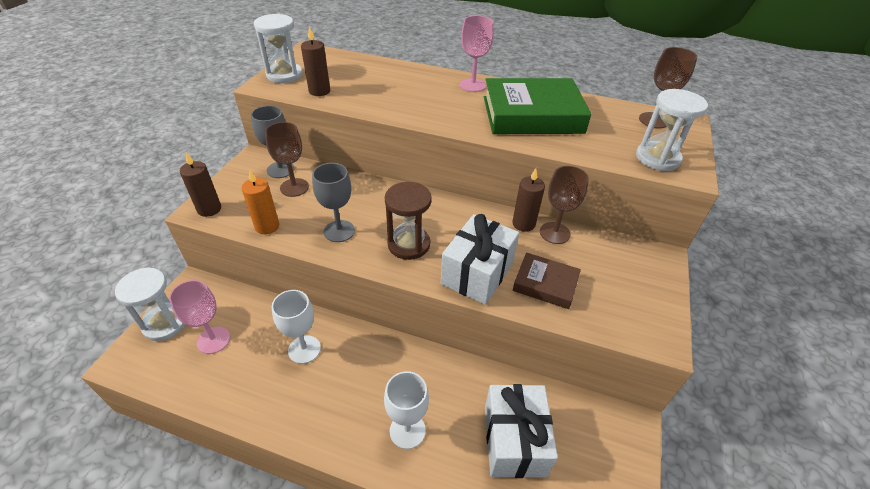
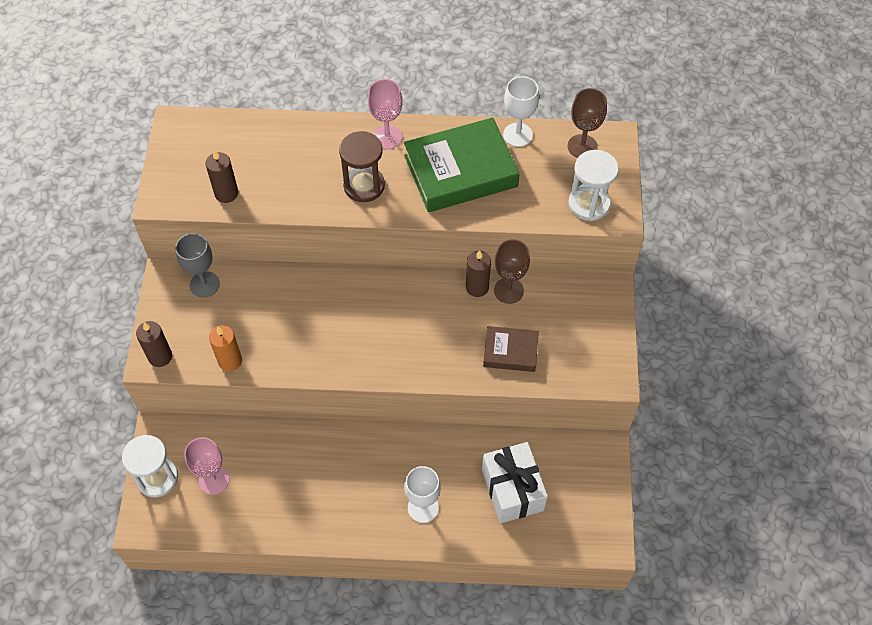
camera: 15 degrees left, 15 degrees up
white hourglass [254,14,303,83] -> none
brown goblet [265,122,309,197] -> none
white goblet [272,290,321,364] -> white goblet moved to [503,76,539,147]
grey goblet [312,163,355,242] -> none
brown hourglass [385,182,432,260] -> brown hourglass moved to [339,131,385,202]
white gift [441,214,519,305] -> none

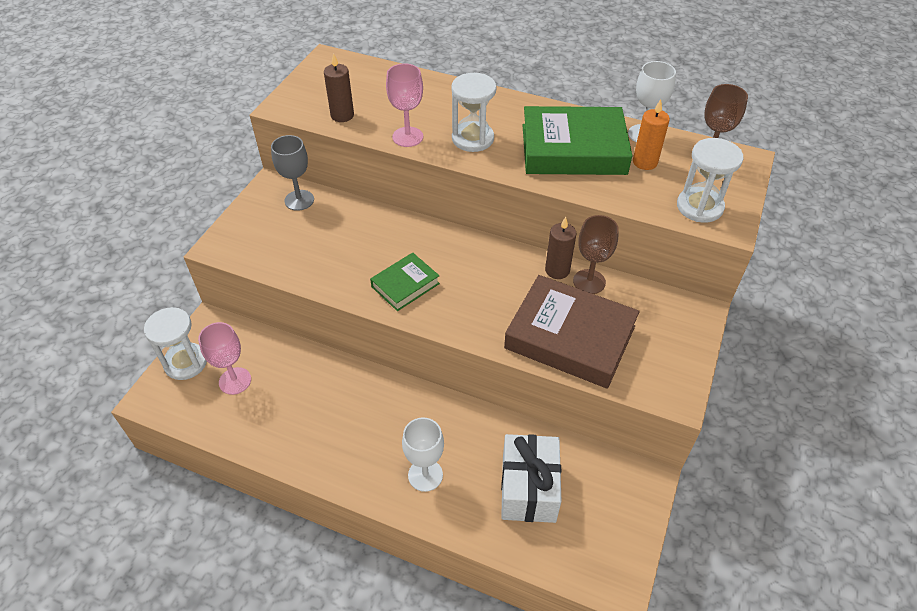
camera: 20 degrees right, 10 degrees down
brown candle [136,321,172,367] -> none
orange candle [209,325,242,371] -> orange candle moved to [633,99,670,170]
brown hourglass [339,131,385,202] -> white hourglass [451,73,496,152]
pink goblet [368,79,403,150] -> pink goblet moved to [386,63,423,147]
brown book [483,326,539,372] -> brown book [504,275,640,389], size x1.88
none -> green book [370,253,440,311]

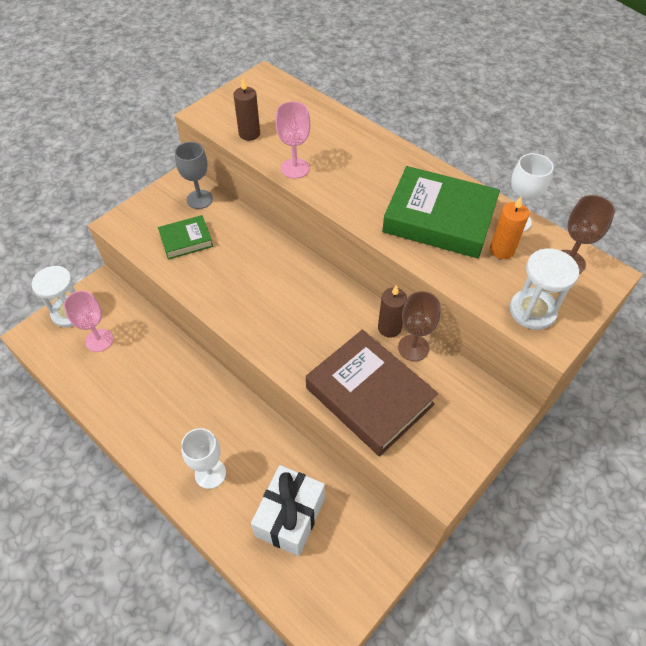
camera: 20 degrees right, 5 degrees up
green book [370,253,440,311] -> green book moved to [158,215,213,260]
white hourglass [451,73,496,152] -> none

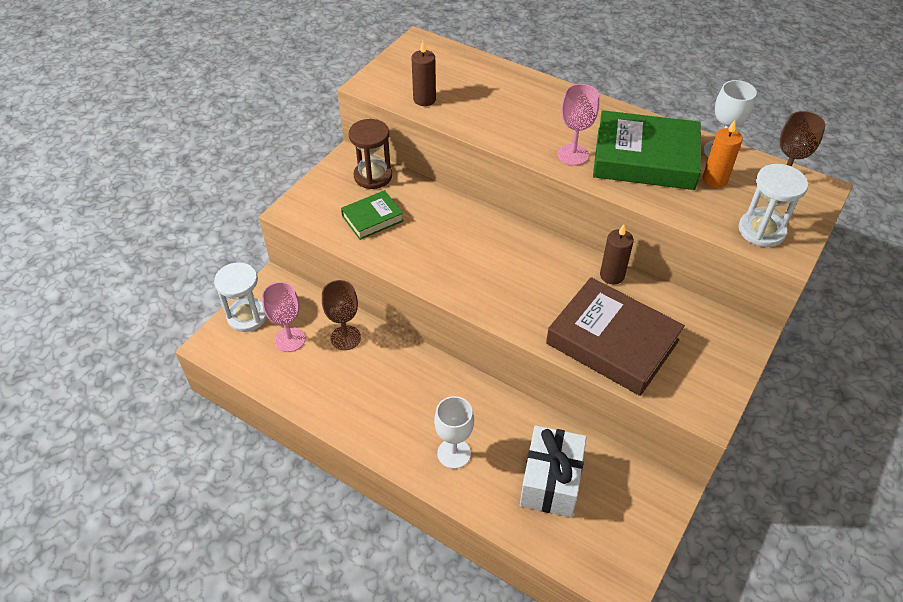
camera: 10 degrees left, 5 degrees down
grey goblet [175,142,213,209] -> brown hourglass [349,119,392,189]
pink goblet [276,101,310,179] -> pink goblet moved to [557,84,599,166]
brown goblet [398,291,441,361] -> brown goblet moved to [322,280,361,350]

